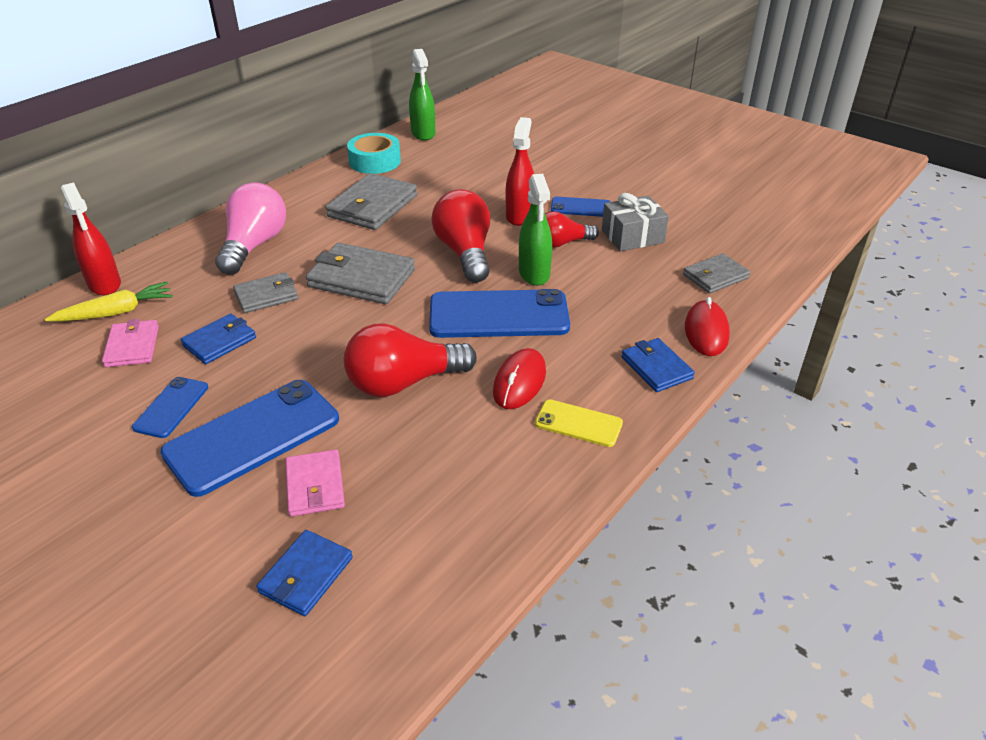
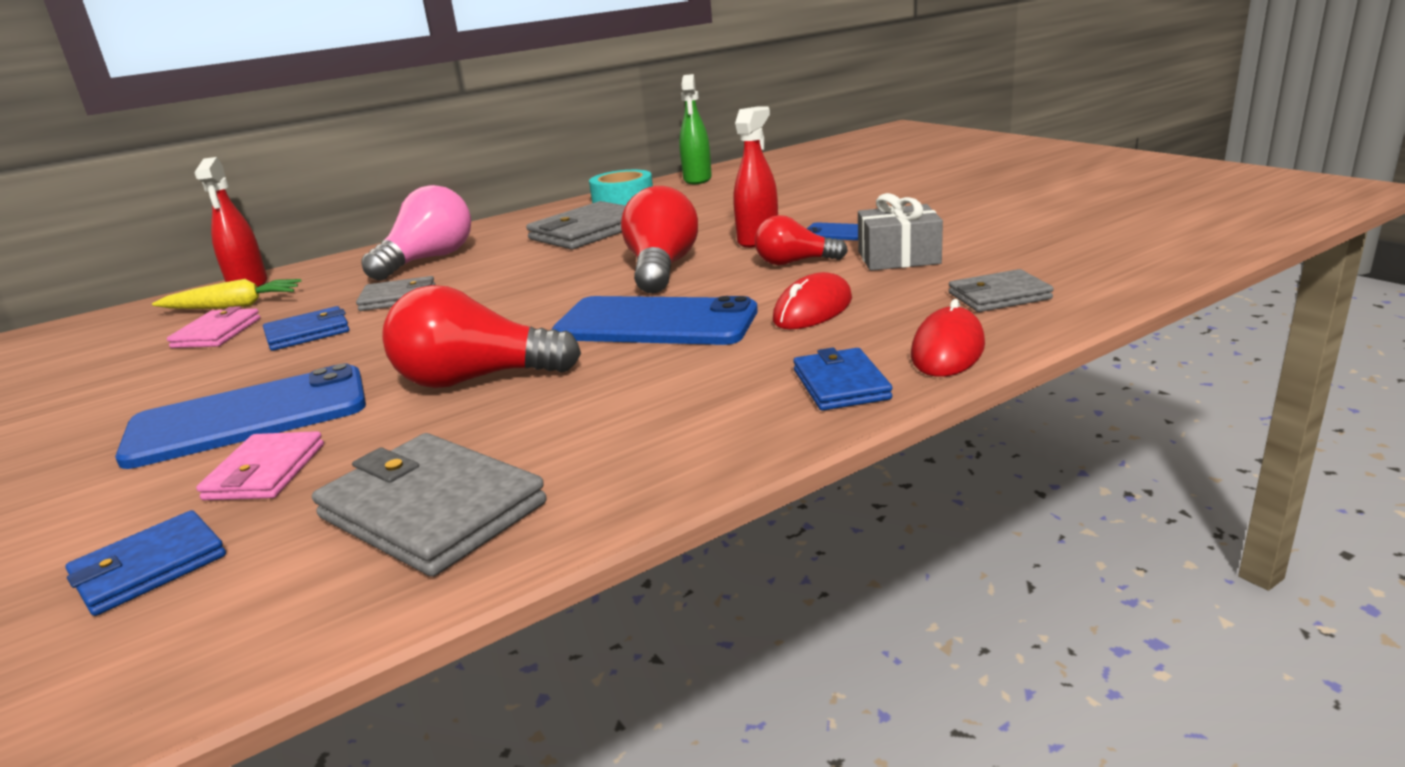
camera: 20 degrees right, 15 degrees down
blue phone [132,377,208,438] -> none
grey wallet [306,243,415,304] -> grey wallet moved to [312,433,546,577]
red mouse [493,348,546,409] -> red mouse moved to [773,272,852,329]
green spray bottle [519,174,552,286] -> none
yellow phone [535,399,623,447] -> none

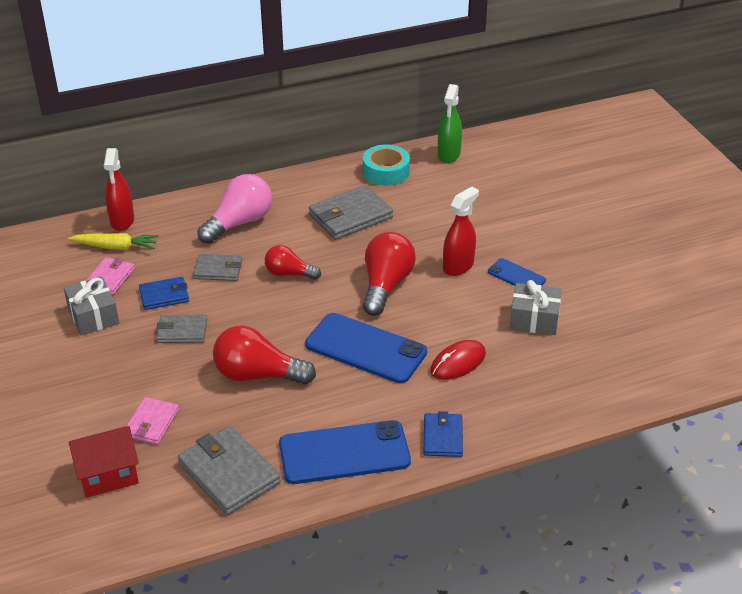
camera: 10 degrees right, 15 degrees up
blue wallet [65,510,226,616] -> red house [69,426,139,498]
blue phone [115,363,366,469] -> blue phone moved to [279,420,411,484]
red light bulb [755,215,848,265] -> red light bulb moved to [265,245,321,280]
red mouse [911,299,985,377] -> none
grey wallet [949,269,1054,312] -> grey wallet moved to [157,314,207,343]
none -> grey gift [64,276,119,336]

